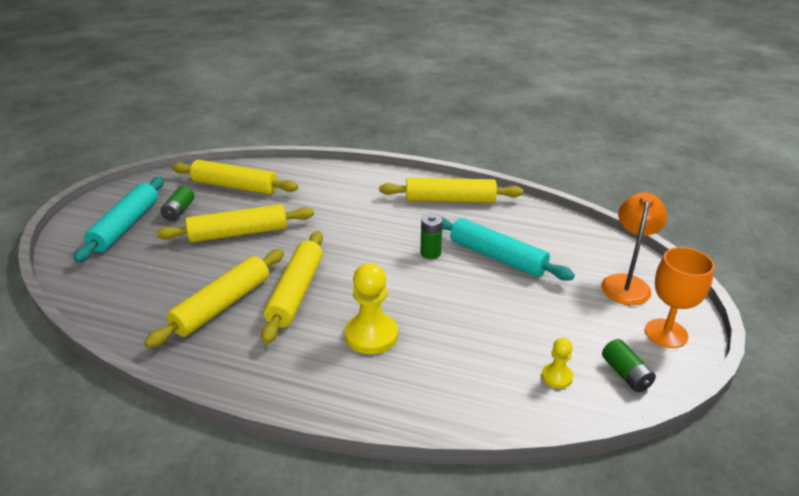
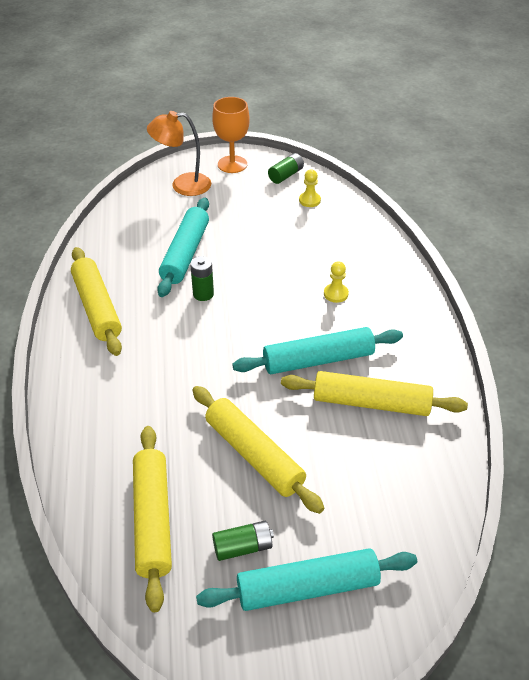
camera: 115 degrees left, 10 degrees up
yellow rolling pin [261,231,323,344] -> turquoise rolling pin [232,327,403,374]
yellow pawn [345,263,398,354] -> yellow pawn [324,261,349,303], size x0.54

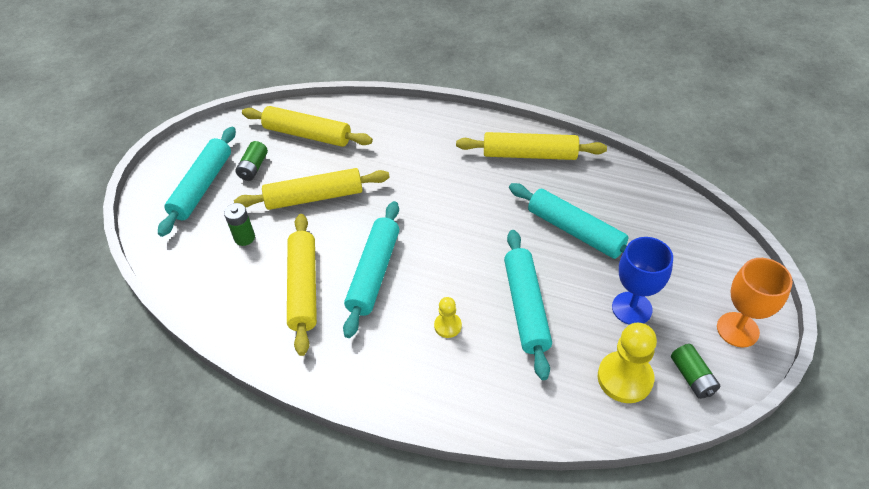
camera: 120 degrees right, 5 degrees up
orange lamp [147,111,211,196] -> none
green battery [190,256,214,301] -> green battery moved to [224,203,255,246]
yellow rolling pin [281,371,468,416] -> yellow rolling pin turned 45 degrees counterclockwise [287,214,317,356]
yellow pawn [299,170,321,207] -> yellow pawn [598,323,657,403], size x1.86
none -> turquoise rolling pin [504,230,552,380]
none -> blue goblet [612,237,673,325]

